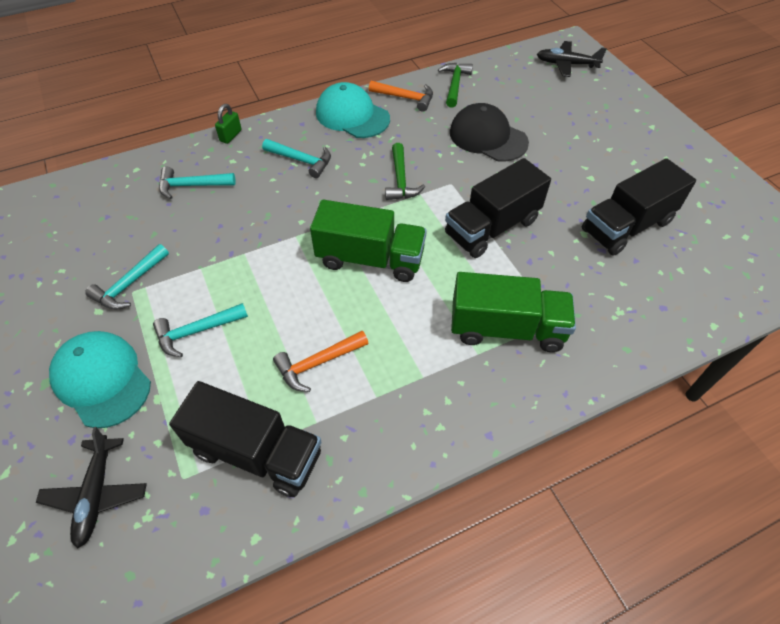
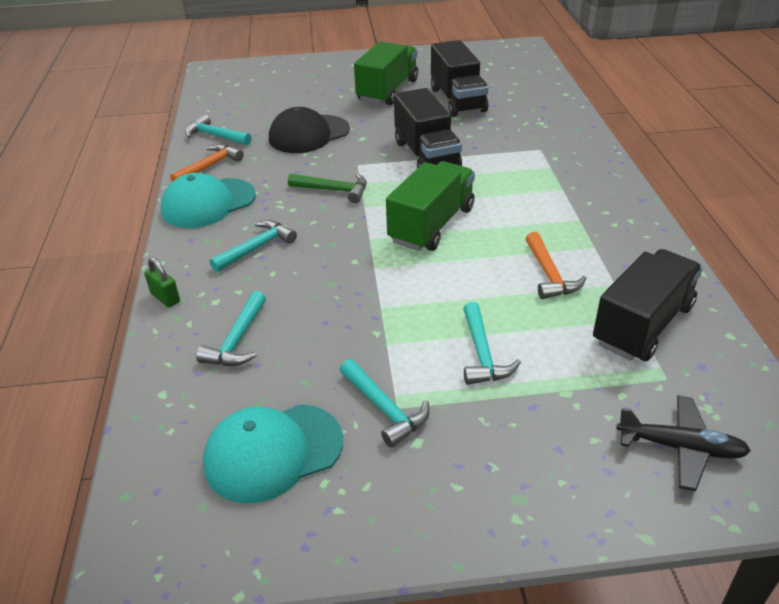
camera: 70 degrees left, 15 degrees down
turquoise cap [49,331,151,428] -> turquoise cap moved to [203,404,343,503]
green hammer [438,63,473,108] -> turquoise hammer [185,114,251,145]
green truck [451,272,576,352] -> green truck moved to [354,42,418,105]
black plane [537,41,607,77] -> none

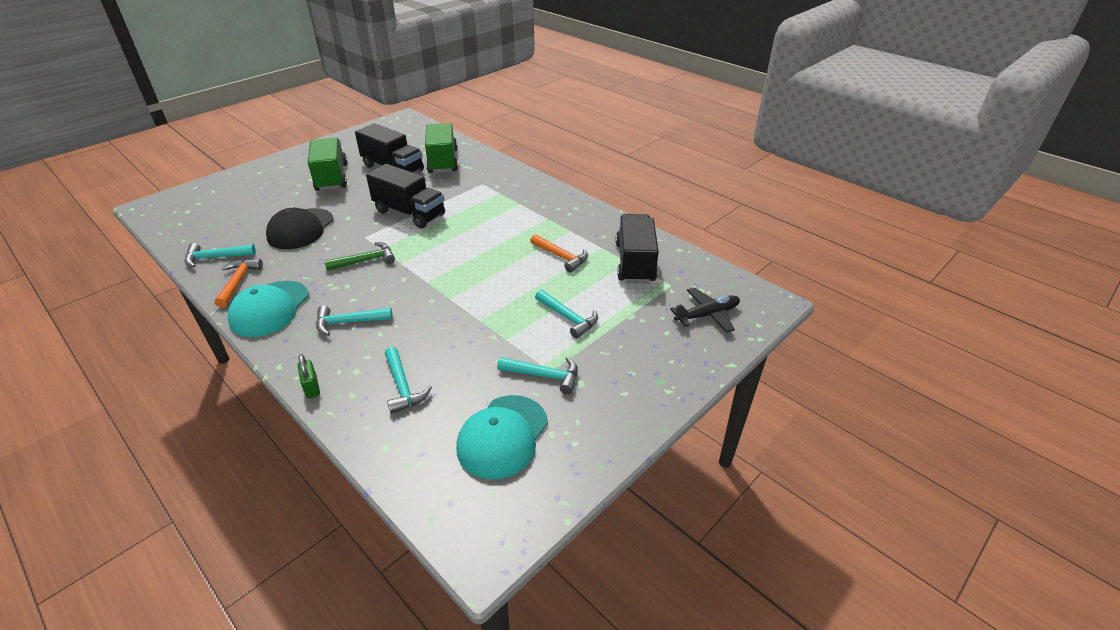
camera: 40 degrees left, 0 degrees up
green padlock [144,257,180,307] -> green padlock turned 60 degrees clockwise [297,354,320,399]
turquoise hammer [210,220,297,272] -> turquoise hammer turned 105 degrees counterclockwise [316,305,393,336]
green truck [386,161,475,251] -> green truck moved to [425,123,458,173]

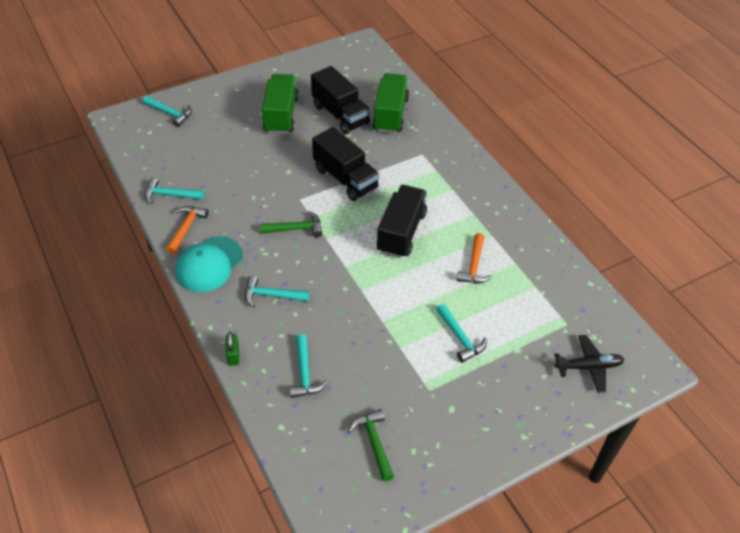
camera: 15 degrees right, 10 degrees up
black cap [266,208,333,249] -> none
turquoise cap [456,395,548,480] -> green hammer [348,409,394,481]
turquoise hammer [497,357,578,394] -> turquoise hammer moved to [143,96,192,127]
orange hammer [530,234,588,273] -> orange hammer turned 45 degrees clockwise [457,233,492,283]
black truck [616,214,659,283] -> black truck moved to [377,185,427,258]

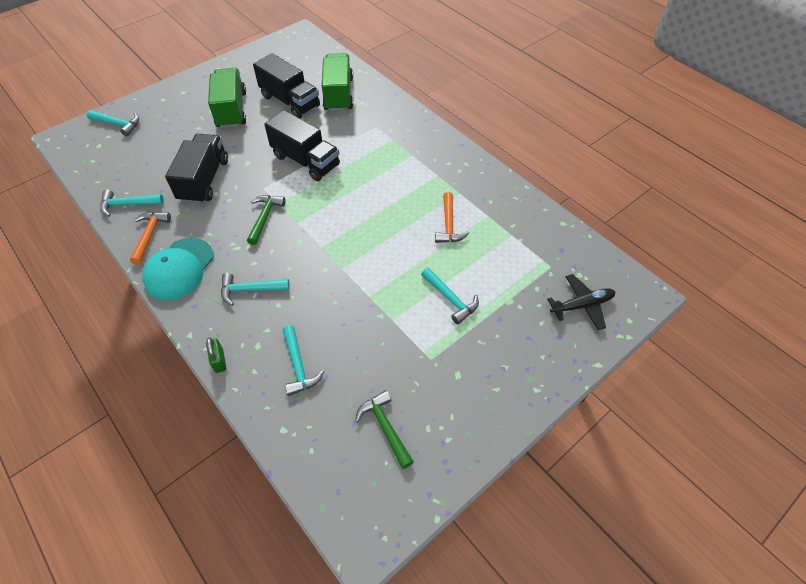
camera: 10 degrees left, 5 degrees up
green hammer [261,211,322,237] -> green hammer turned 60 degrees counterclockwise [247,195,286,245]
black truck [377,185,427,258] -> black truck moved to [165,134,228,204]

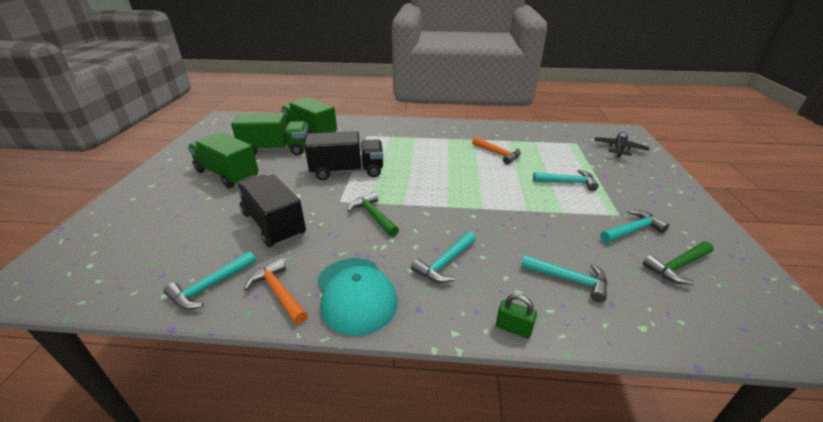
camera: 45 degrees left, 20 degrees down
turquoise hammer [87,110,139,136] -> turquoise hammer moved to [600,210,669,243]
black truck [253,53,320,118] -> green truck [231,113,308,155]
green hammer [355,390,414,469] -> green hammer turned 45 degrees counterclockwise [643,241,714,285]

